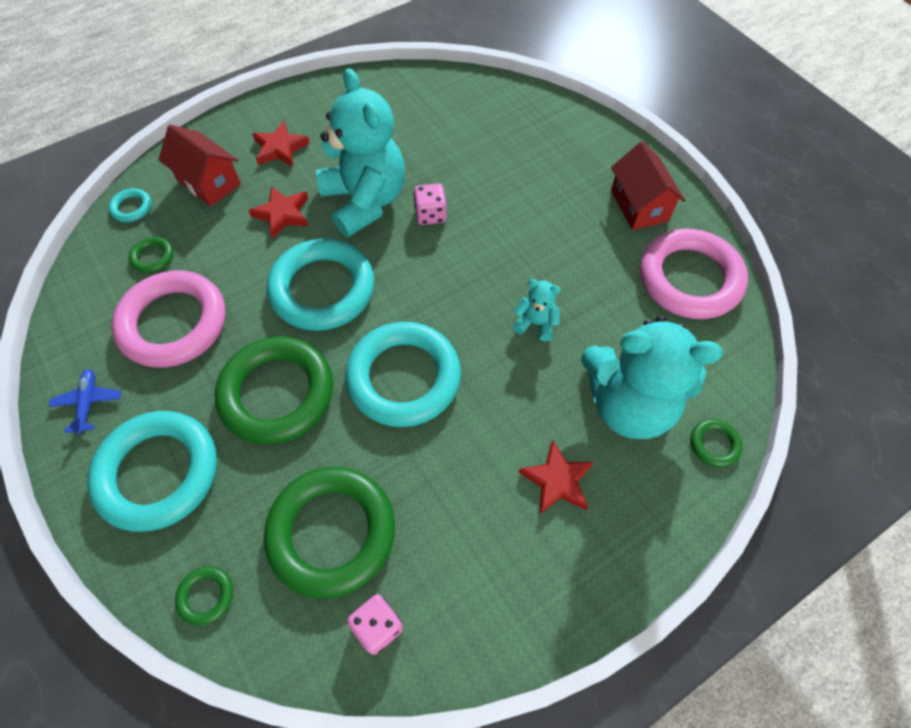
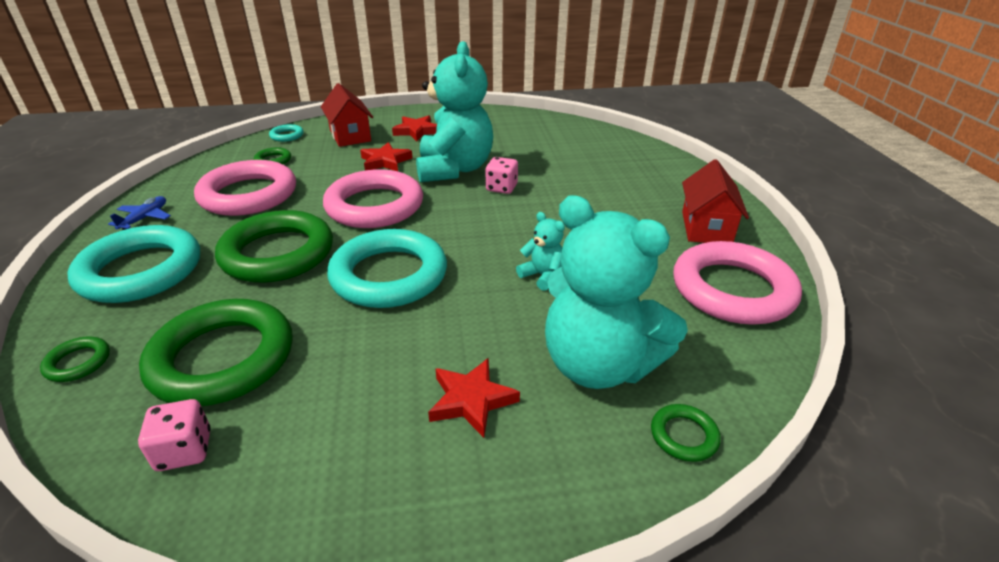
camera: 25 degrees right, 25 degrees down
turquoise ring [267,238,374,331] -> pink ring [323,169,423,228]

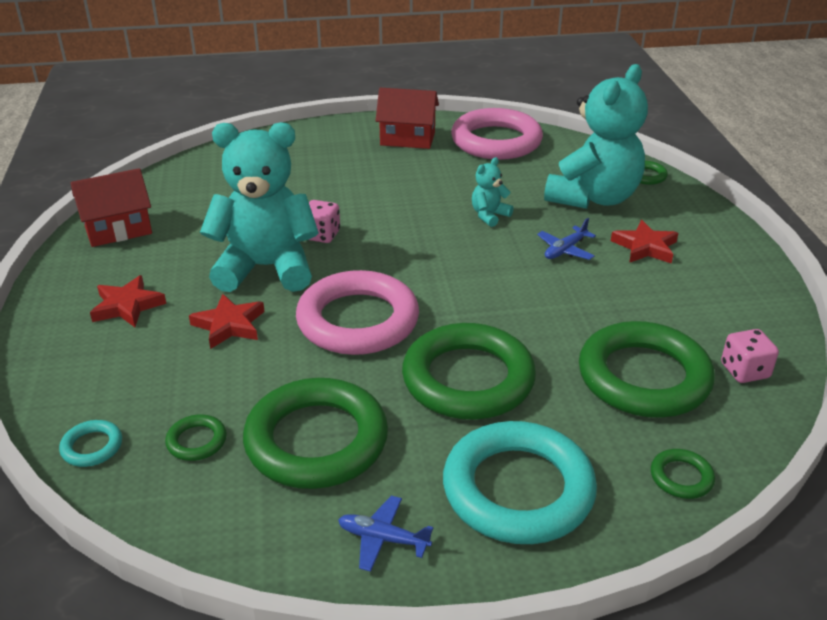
camera: 90 degrees left, 0 degrees up
pink ring [194,160,296,216] -> green ring [243,378,388,489]
red house [321,83,373,147] -> red house moved to [71,168,152,247]
turquoise ring [327,229,447,308] -> none
none -> blue plane [537,218,596,260]

